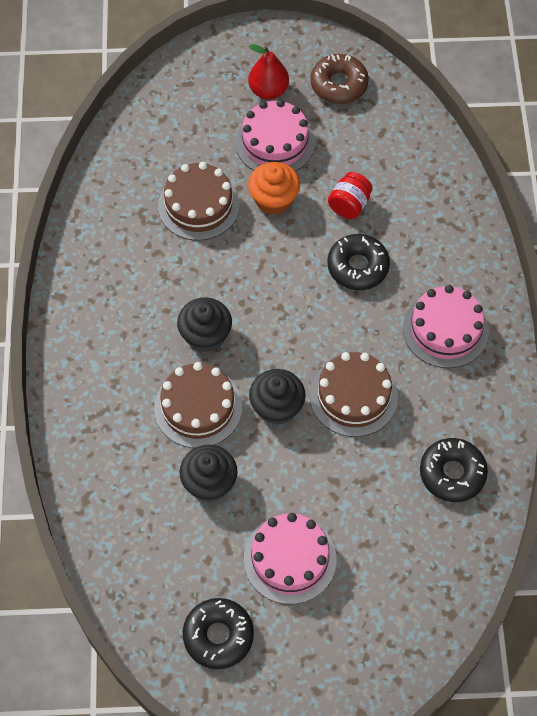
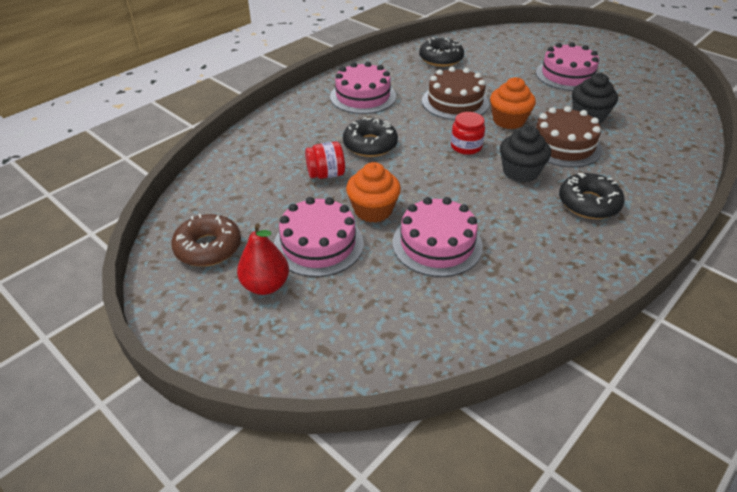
camera: 135 degrees left, 20 degrees down
brown cake [158,162,240,241] -> pink cake [392,197,483,277]
black donut [183,598,254,669] -> black donut moved to [559,173,625,219]
black cupcake [249,369,306,425] -> orange cupcake [490,77,536,129]
none -> red jar [451,112,485,155]

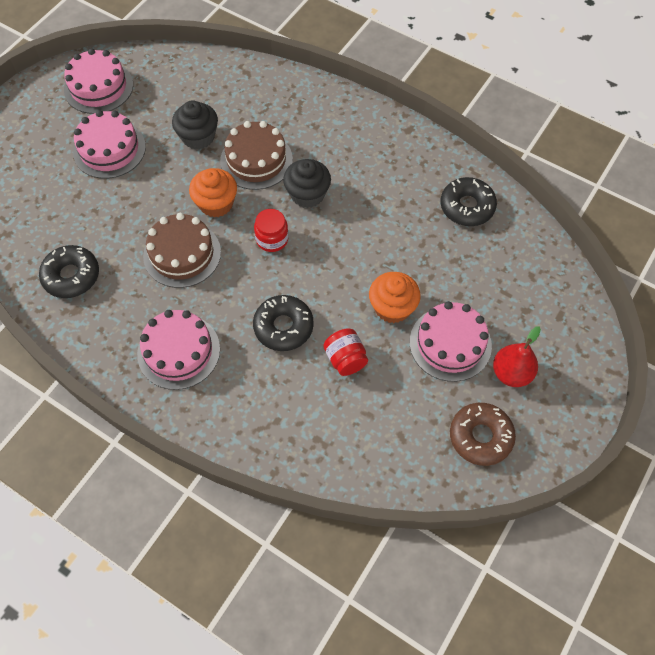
camera: 100 degrees left, 20 degrees up
pink cake [392,197,483,277] -> pink cake moved to [64,48,133,114]
black donut [559,173,625,219] -> black donut moved to [441,177,497,226]

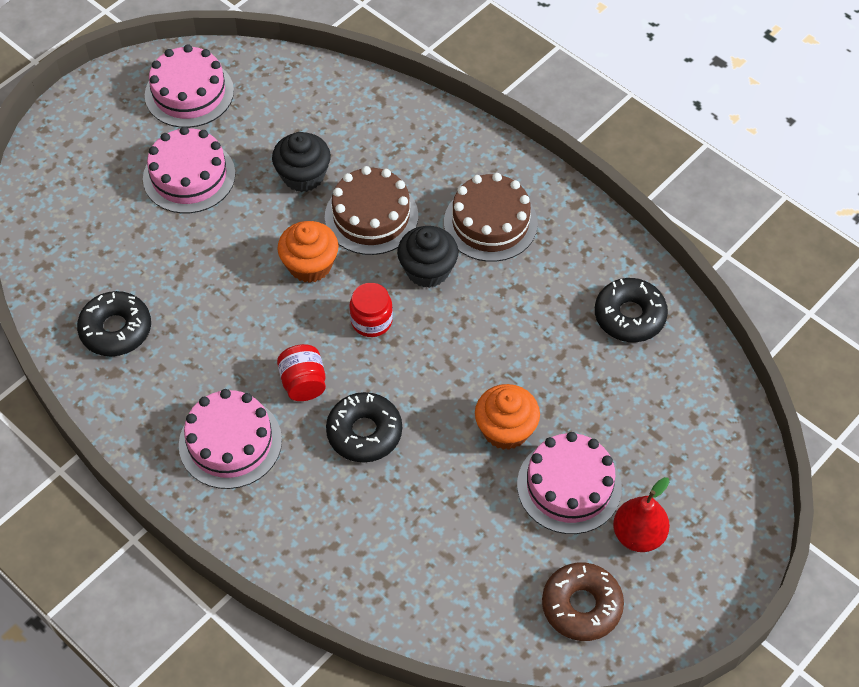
camera: 10 degrees right, 5 degrees down
brown cake [143,213,221,288] -> brown cake moved to [444,173,538,262]
red jar [323,328,368,376] -> red jar moved to [277,344,326,401]

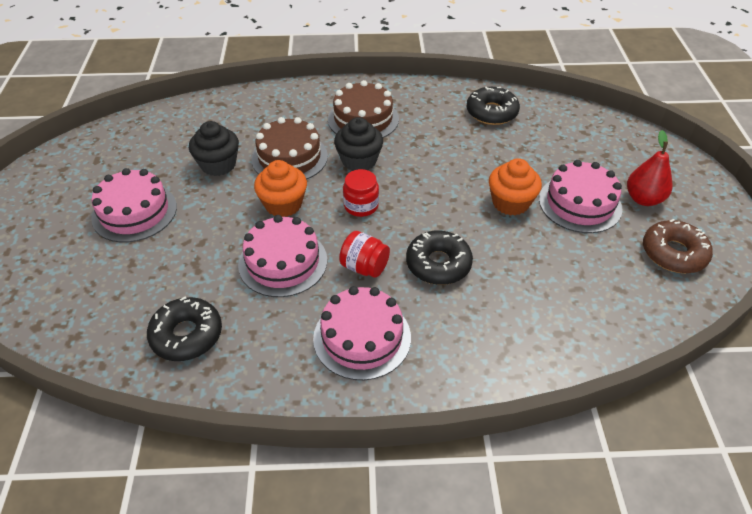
camera: 45 degrees left, 10 degrees down
pink cake [145,45,234,128] -> pink cake moved to [238,215,327,297]

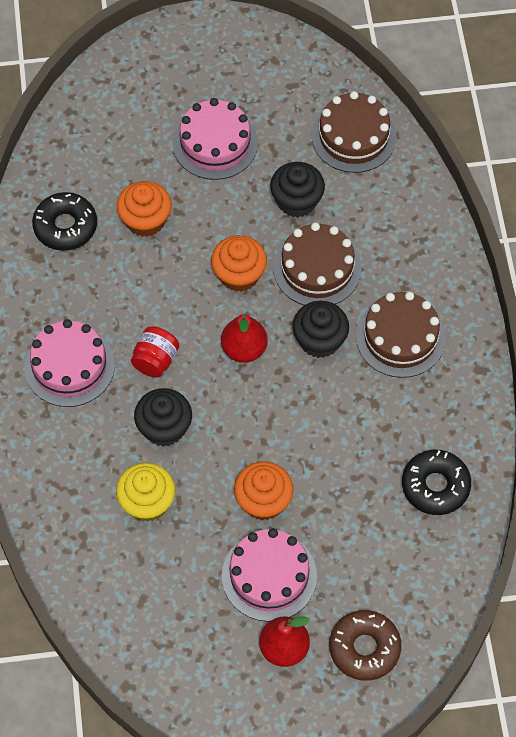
camera: 85 degrees right, 15 degrees up
pink cake [238,215,327,297] -> none
red jar [343,169,379,217] -> red pear [221,314,268,363]
black donut [406,231,473,285] -> black cupcake [134,388,192,446]
brown donut [643,219,713,273] -> brown donut moved to [329,610,401,681]
none -> yellow cupcake [116,463,176,522]
none -> orange cupcake [117,181,172,237]
none -> brown cake [312,91,396,173]

